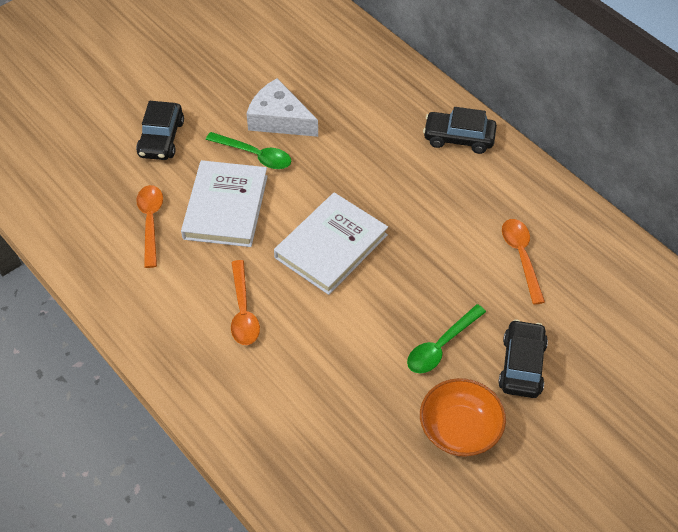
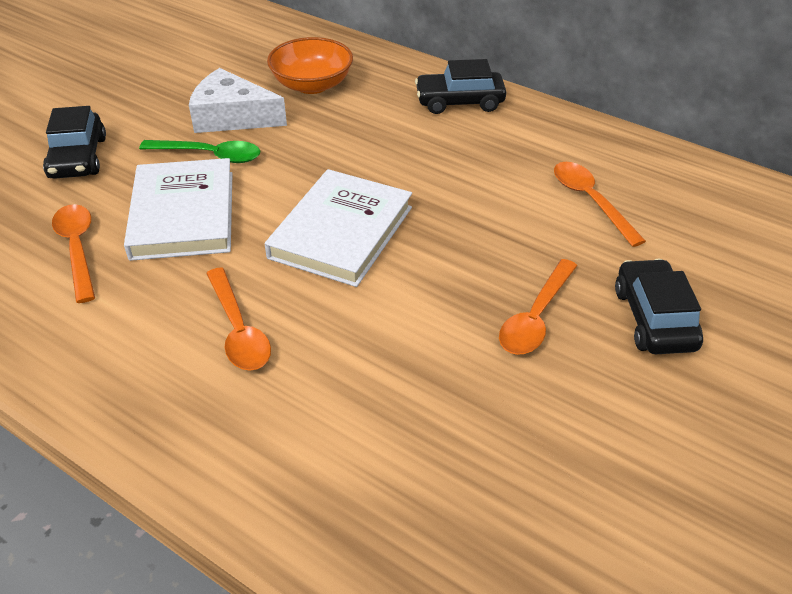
camera: 15 degrees left, 10 degrees down
green spoon [407,304,486,373] -> orange spoon [499,259,577,355]
orange bowl [420,378,506,457] -> orange bowl moved to [267,37,353,94]

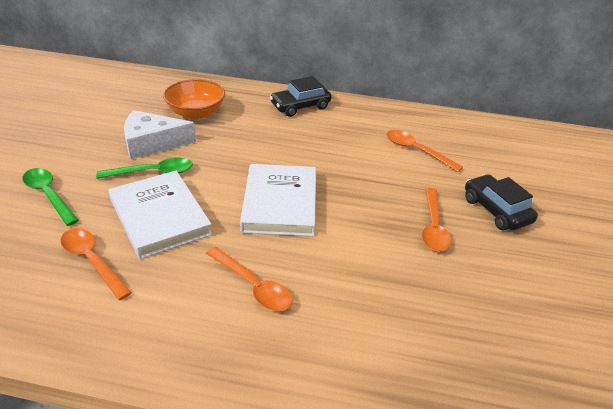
camera: 25 degrees left, 5 degrees down
black car [43,106,106,179] -> green spoon [23,168,79,226]

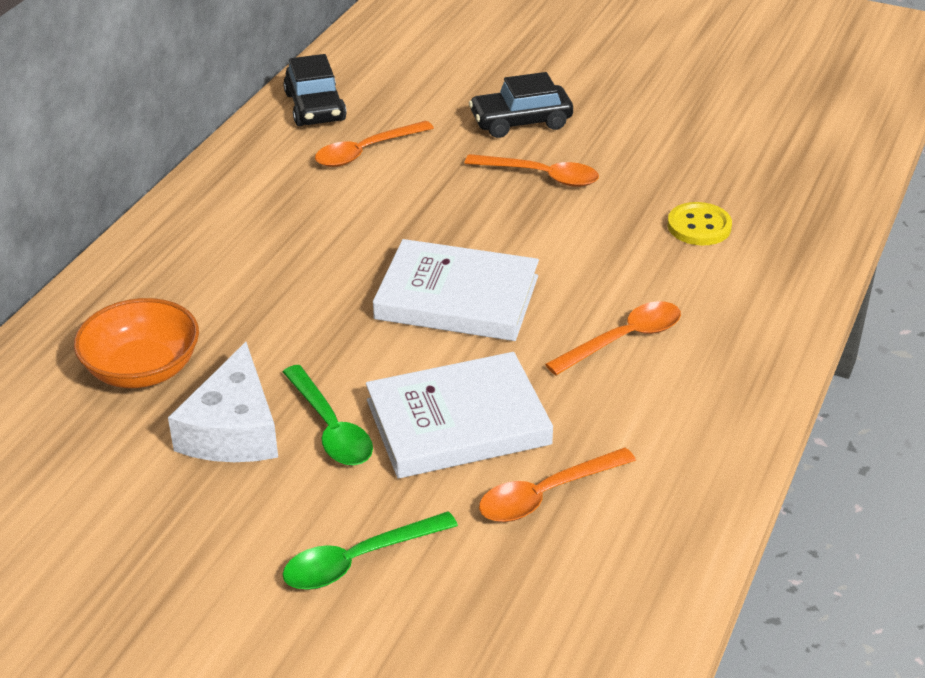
camera: 75 degrees left, 0 degrees up
green spoon [96,158,193,179] -> green spoon turned 150 degrees clockwise [283,365,373,465]
black car [270,76,331,117] -> black car moved to [283,54,347,126]
none -> yellow button [667,202,732,245]

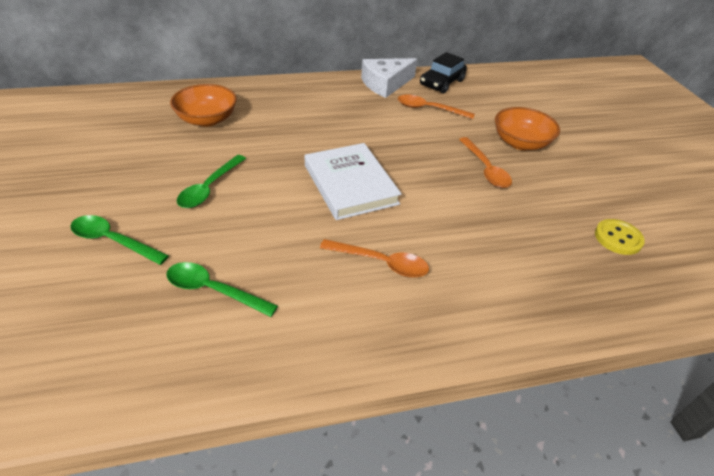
camera: 50 degrees right, 5 degrees up
white cheese [168,342,278,462] -> white cheese moved to [361,58,417,98]
white book [366,352,553,479] -> none
black car [469,72,573,138] -> orange bowl [495,107,560,150]
orange spoon [479,447,636,522] -> green spoon [167,262,278,317]
yellow button [667,202,732,245] -> yellow button moved to [595,219,645,255]

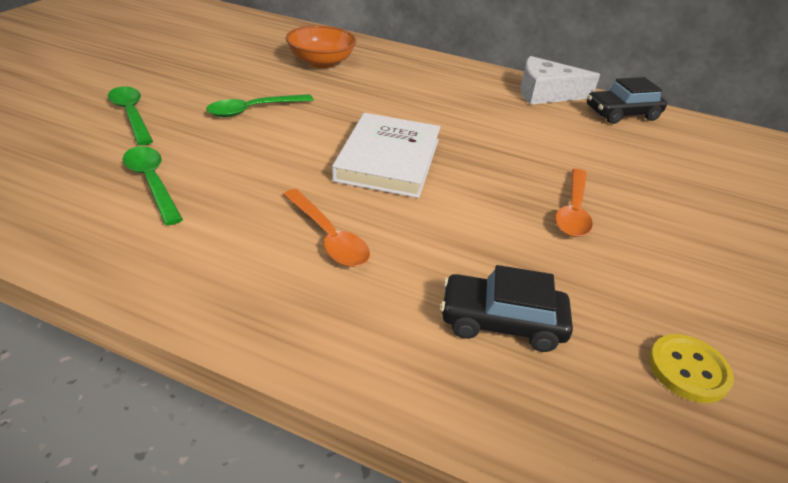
camera: 35 degrees right, 5 degrees down
orange spoon [398,94,475,119] -> none
orange bowl [495,107,560,150] -> none
none -> black car [440,265,573,352]

